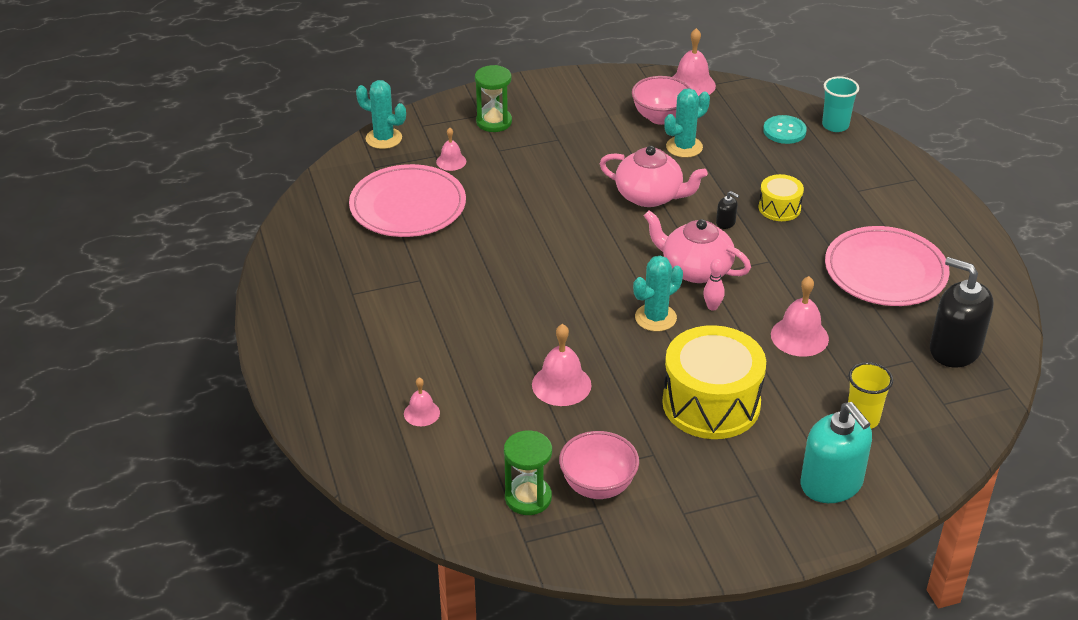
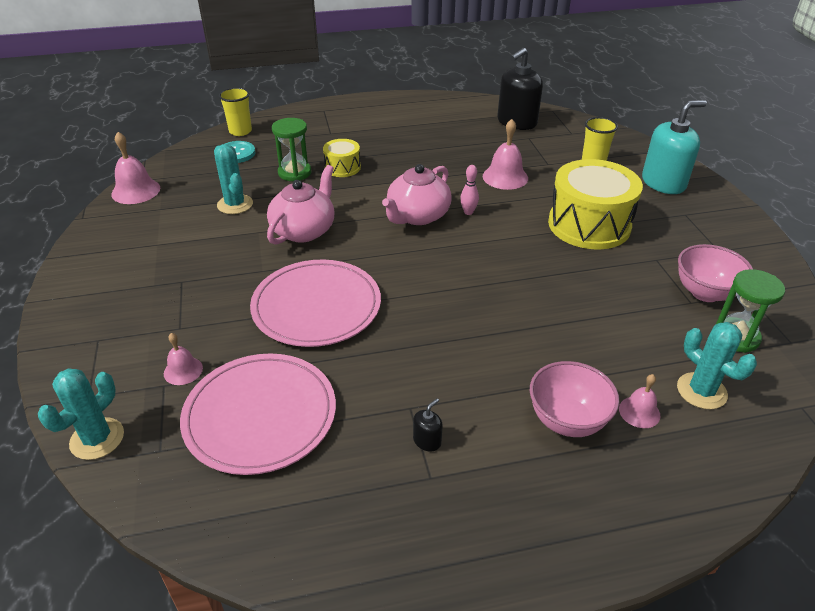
camera: 85 degrees left, 0 degrees up
green hourglass [475,65,512,132] -> green hourglass moved to [272,118,311,181]
pink bell [532,324,592,406] -> none
pink bowl [632,76,691,125] -> pink bowl moved to [530,361,619,437]
turquoise cactus [633,256,683,332] -> turquoise cactus moved to [677,322,757,409]
black soap dispenser [716,191,739,229] -> black soap dispenser moved to [413,398,442,451]
turquoise cup [822,76,859,132] -> yellow cup [219,87,252,136]
pink plate [825,226,949,306] -> pink plate moved to [250,259,381,347]

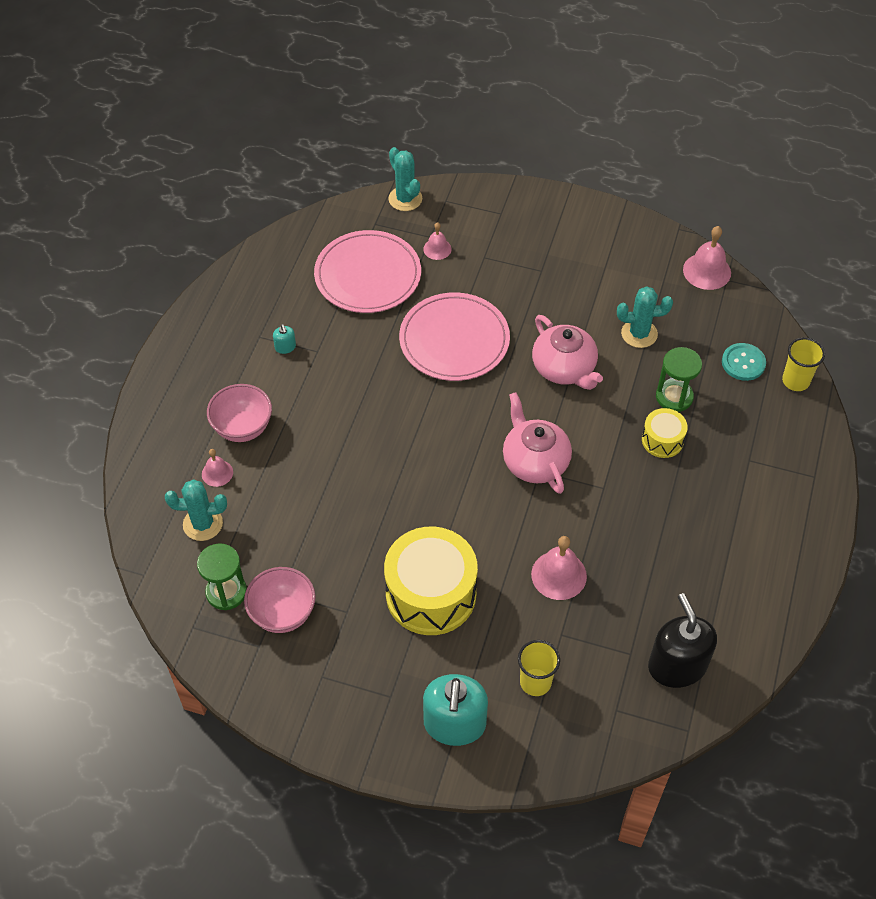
camera: 120 degrees right, 15 degrees up
black soap dispenser [413,398,442,451] -> turquoise soap dispenser [273,324,296,354]
pink bowling pin [460,165,479,215] -> none

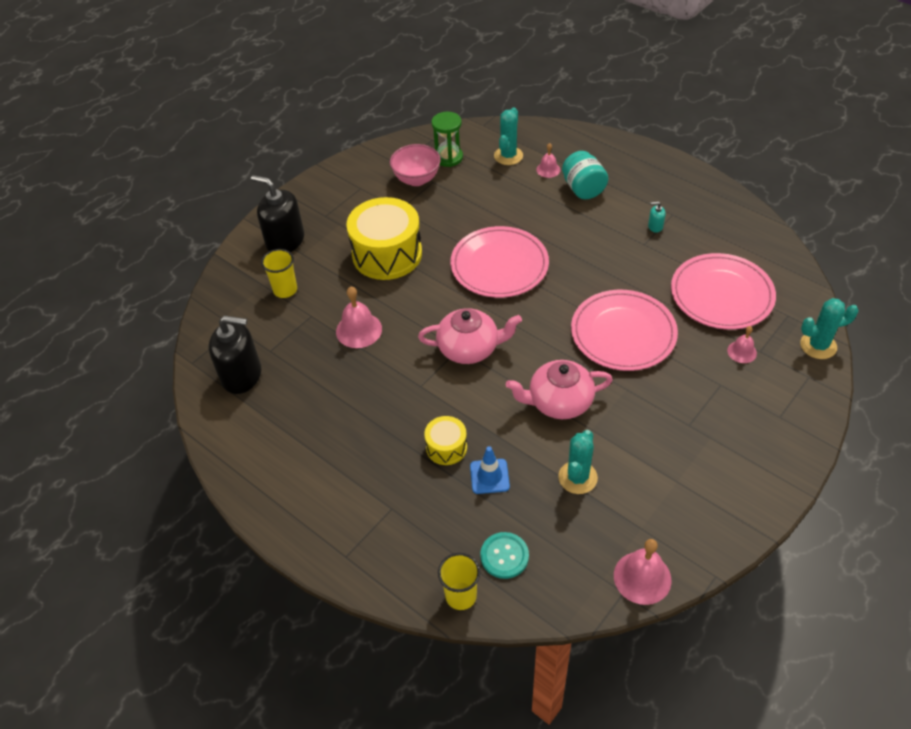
camera: 115 degrees right, 5 degrees down
pink bowl [207,384,272,442] -> turquoise jar [562,151,608,200]
turquoise soap dispenser [423,674,488,746] -> black soap dispenser [251,175,304,252]
green hourglass [656,347,702,412] -> blue traffic cone [470,446,510,494]
none -> pink plate [450,226,549,298]

